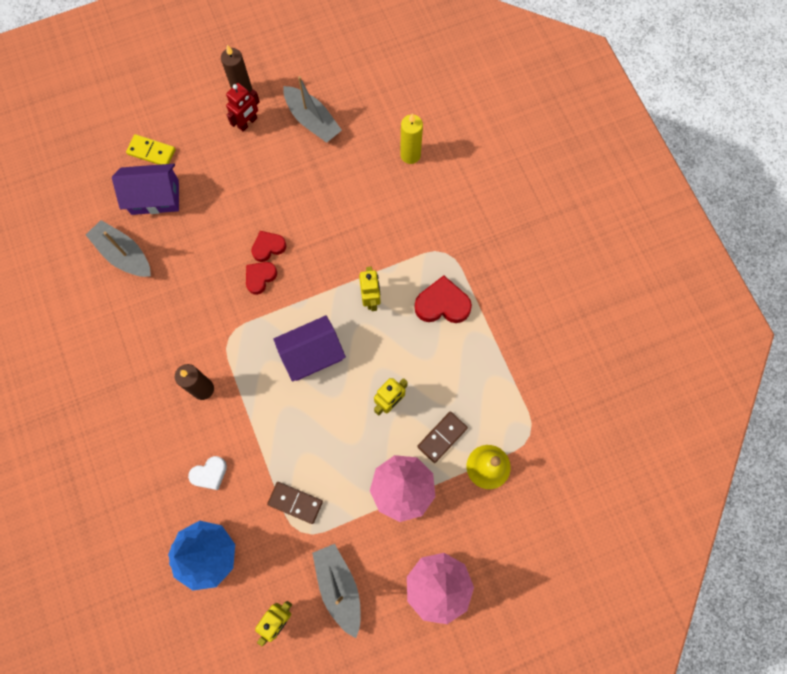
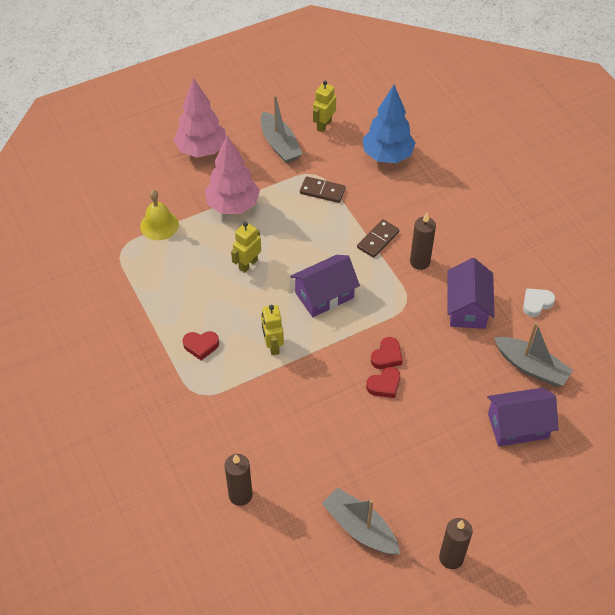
camera: 175 degrees right, 20 degrees down
yellow domino [126,134,176,165] -> none
white heart [188,456,227,490] -> white heart moved to [523,288,555,317]
red robot [226,83,260,132] -> none
yellow candle [400,113,423,164] -> brown candle [225,454,252,506]
red heart [414,275,472,323] -> red heart [183,331,219,360], size x0.64
brown domino [417,412,468,463] -> brown domino moved to [357,219,399,258]
none -> purple house [448,258,495,329]

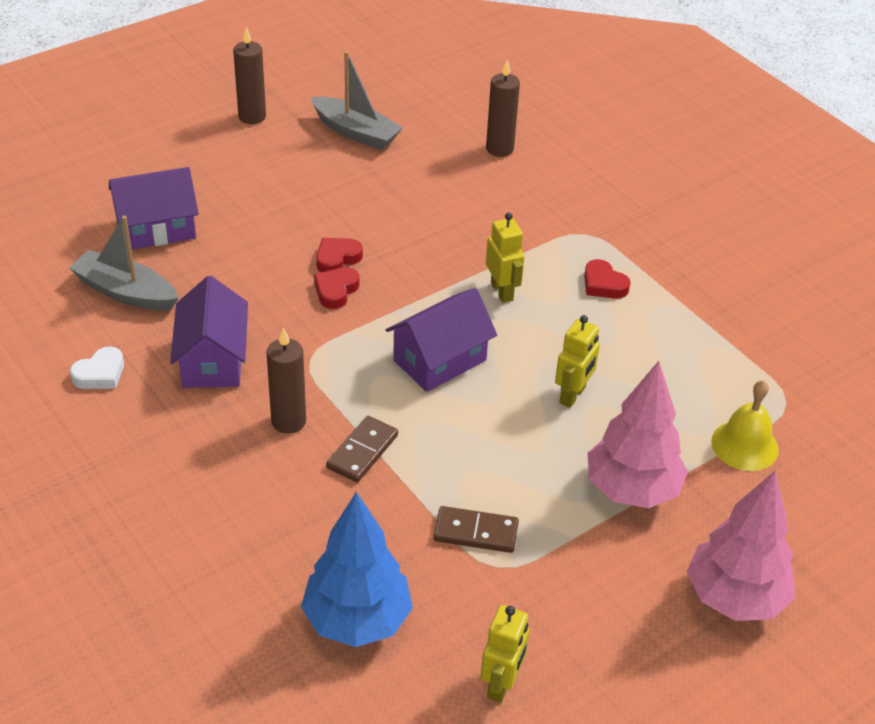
camera: 170 degrees right, 10 degrees down
red heart [183,331,219,360] -> red heart turned 120 degrees counterclockwise [584,259,631,299]
grey boat [261,95,302,163] -> none

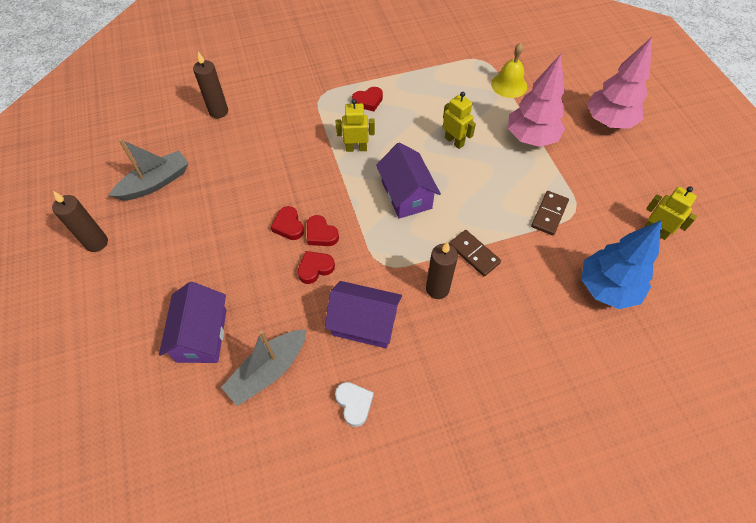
camera: 70 degrees left, 15 degrees up
none -> red heart [297,251,335,284]

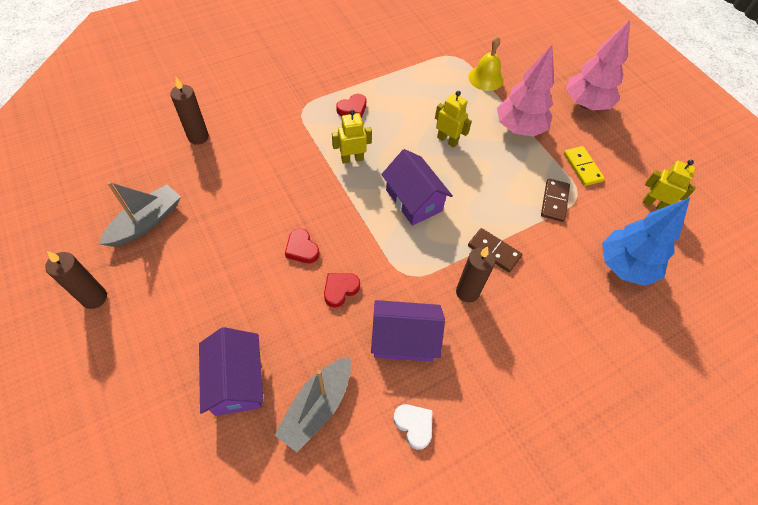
camera: 15 degrees left, 0 degrees up
red heart [307,215,339,246] -> none
none -> yellow domino [564,146,605,186]

